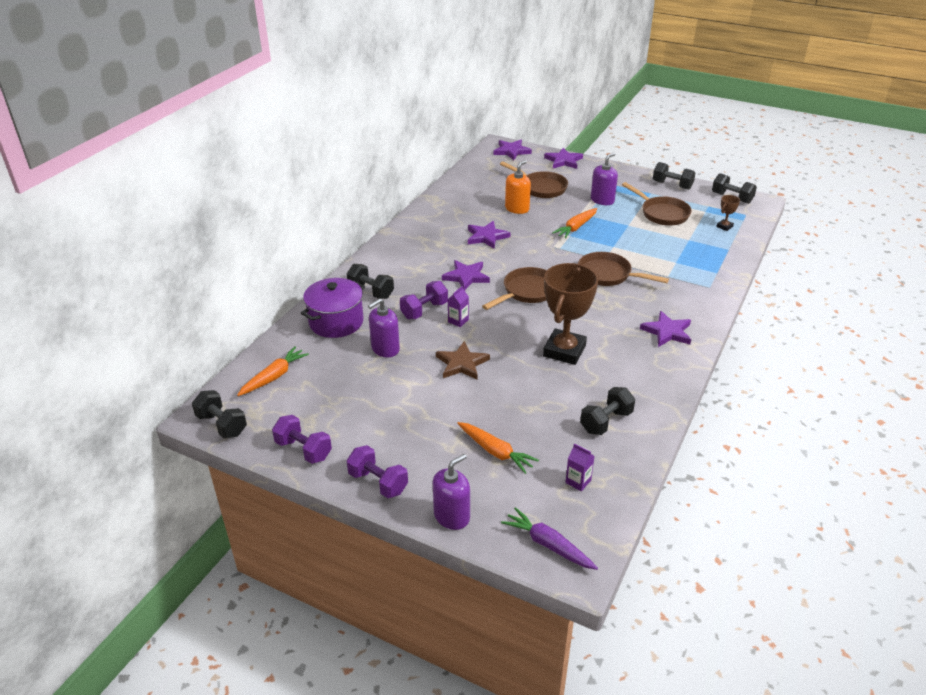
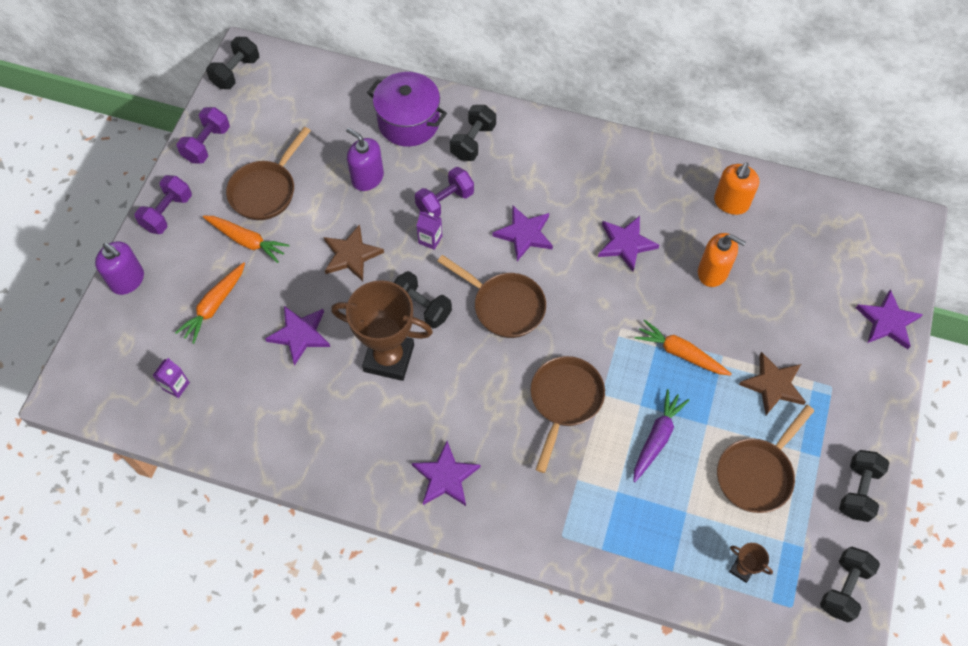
camera: 80 degrees right, 25 degrees up
orange carrot [237,346,309,396] -> orange carrot moved to [203,215,289,263]
purple dumbbell [400,281,448,319] -> purple dumbbell turned 75 degrees counterclockwise [415,167,474,217]
purple star [493,140,532,160] -> purple star moved to [265,306,330,366]
brown pan [500,161,568,198] -> brown pan moved to [226,127,311,220]
purple carrot [501,507,598,570] -> purple carrot moved to [633,389,689,482]
black dumbbell [580,387,635,435] -> black dumbbell moved to [394,271,452,328]
purple soap dispenser [591,153,618,205] -> brown star [739,352,806,415]
none -> orange soap dispenser [714,162,759,215]

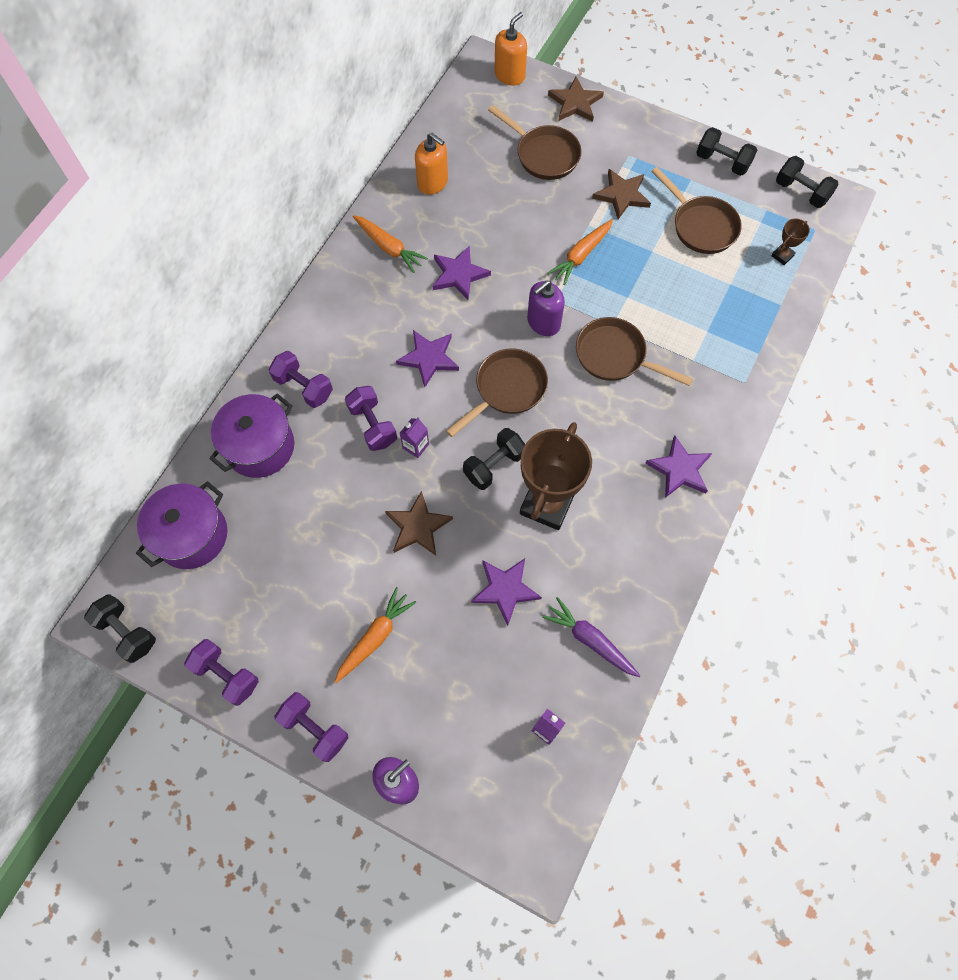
camera: 80 degrees left, 5 degrees up
orange carrot [175,262,245,344] -> orange carrot moved to [352,215,428,273]
brown pan [226,127,311,220] -> brown pan moved to [488,105,582,180]
purple soap dispenser [346,128,384,191] -> purple soap dispenser moved to [527,281,565,336]
black dumbbell [450,105,496,161] -> purple dumbbell [269,351,333,408]
purple carrot [633,389,689,482] -> purple carrot moved to [542,597,640,677]
orange soap dispenser [698,233,746,287] -> orange soap dispenser moved to [495,12,527,85]
purple star [856,289,923,349] -> brown star [548,77,604,122]
none -> purple pot [136,481,227,569]

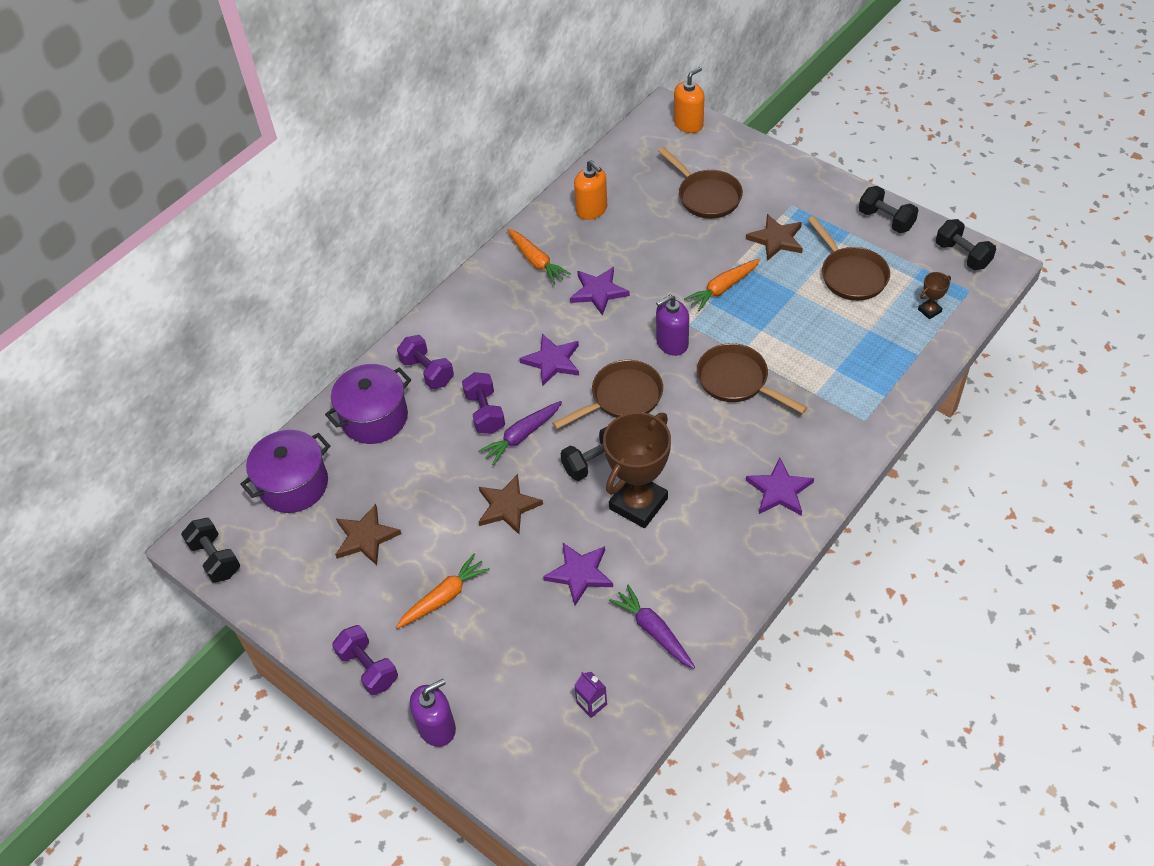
camera: 15 degrees right, 15 degrees down
purple dumbbell [184,639,259,706] -> none
purple carton [400,418,429,458] -> purple carrot [478,401,562,465]
brown star [548,77,604,122] -> brown star moved to [335,504,401,565]

